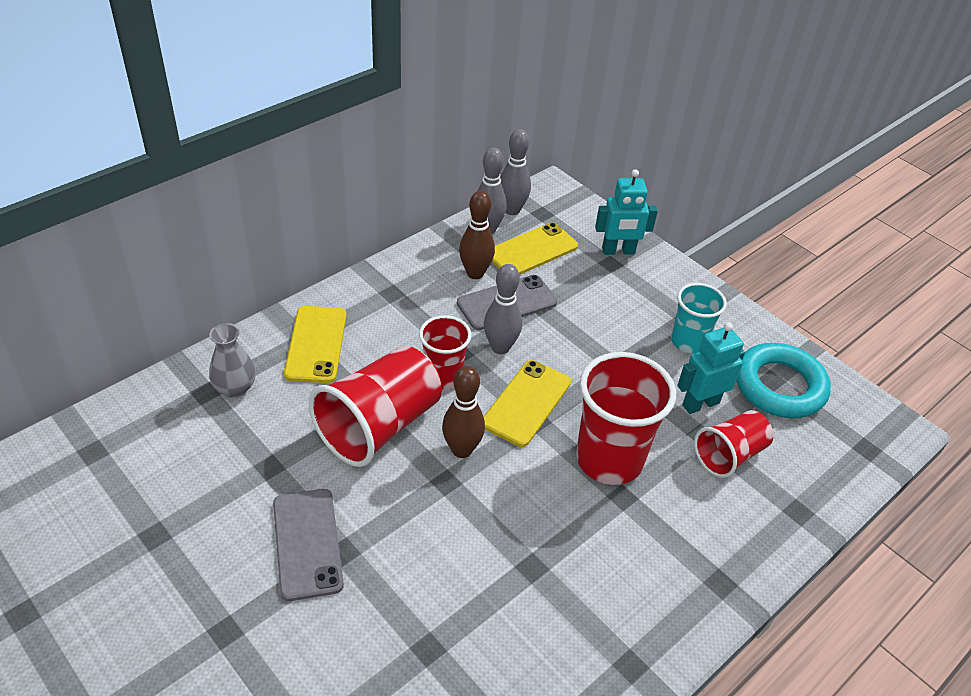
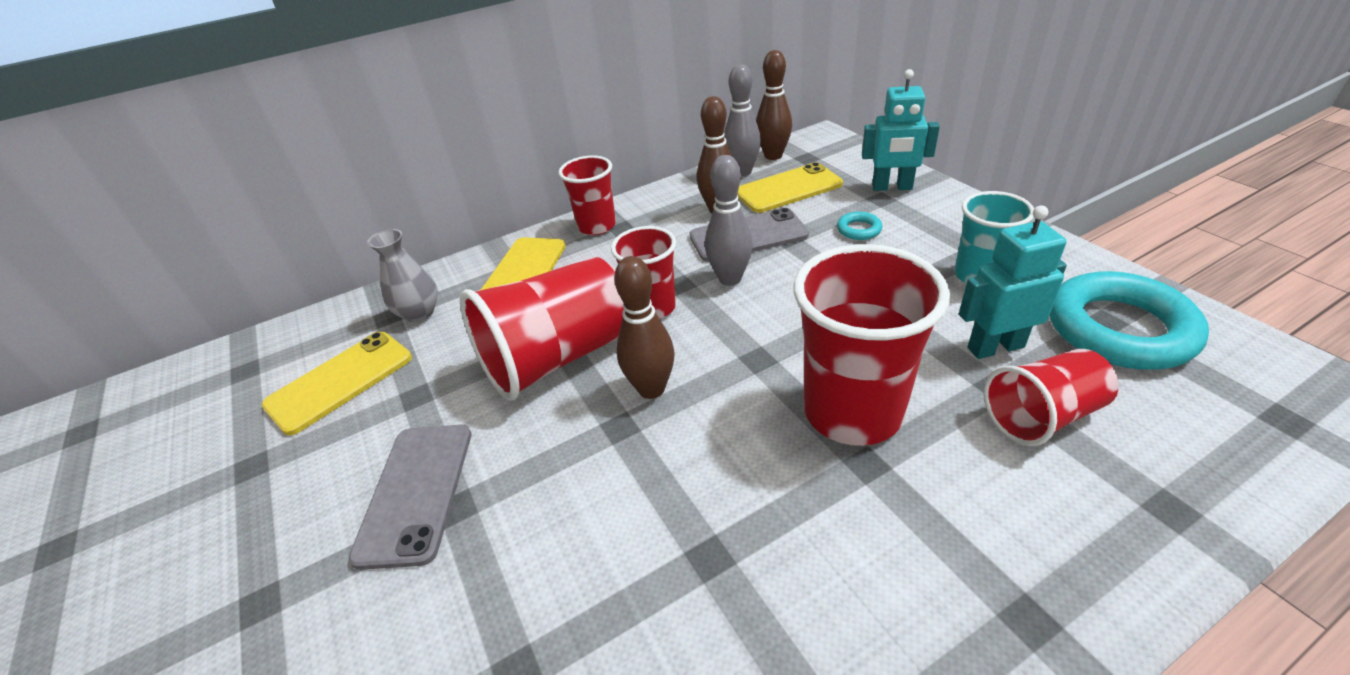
camera: 20 degrees right, 5 degrees down
yellow phone [484,360,571,447] -> yellow phone moved to [262,332,412,435]
grey bowling pin [500,129,531,215] -> brown bowling pin [756,50,792,160]
none -> red cup [558,155,616,235]
none -> turquoise ring [837,212,882,240]

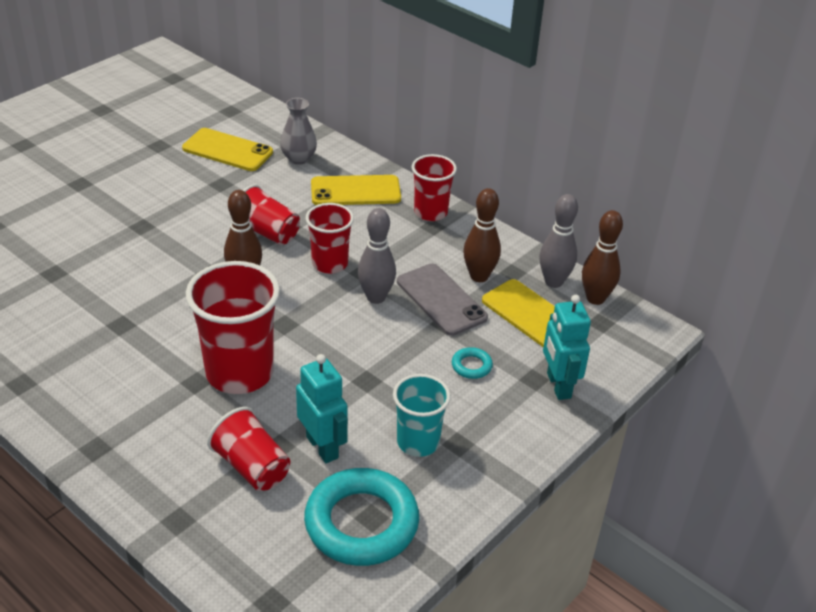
camera: 65 degrees right, 0 degrees up
grey phone [349,425,471,570] -> none
red cup [460,257,624,400] -> red cup [231,184,300,245], size x0.60

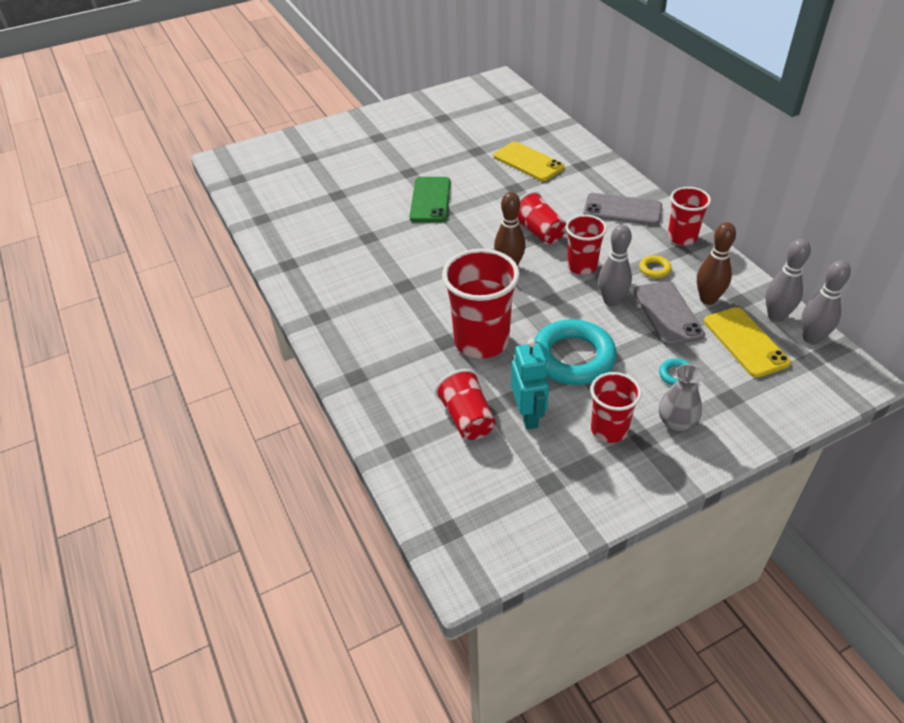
camera: 25 degrees right, 5 degrees up
grey vase [280,98,317,165] -> grey vase moved to [659,364,704,432]
turquoise ring [304,468,419,566] -> turquoise ring moved to [534,319,617,385]
yellow phone [311,175,401,205] -> grey phone [583,193,662,225]
turquoise cup [393,374,451,457] -> red cup [590,372,642,443]
turquoise robot [543,295,591,400] -> none
brown bowling pin [582,210,623,305] -> grey bowling pin [801,260,851,344]
none -> green phone [410,177,451,222]
none -> yellow ring [639,255,672,278]

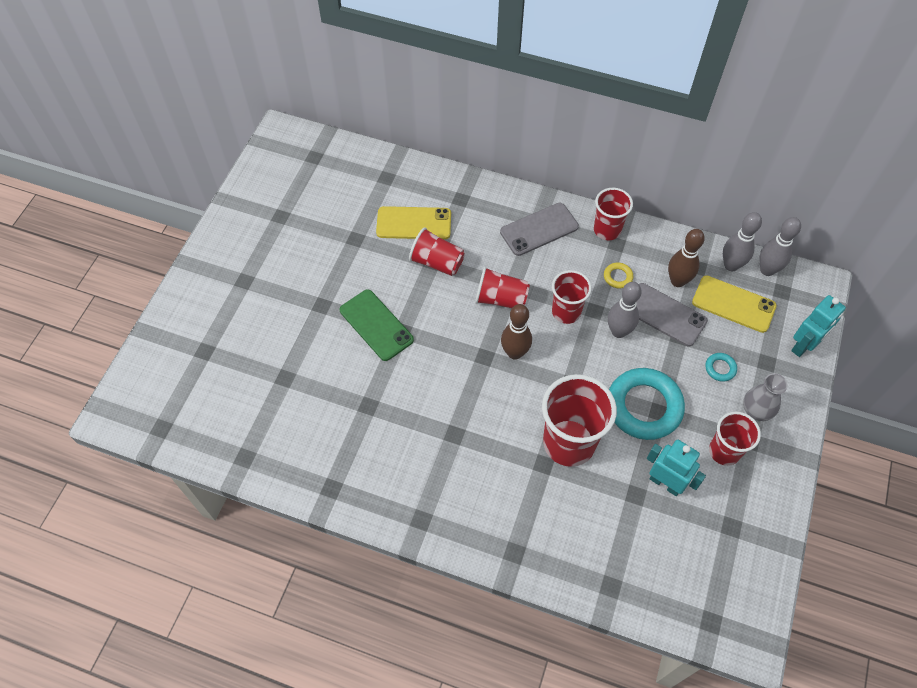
camera: 45 degrees left, 15 degrees up
red cup [435,369,495,440] -> red cup moved to [409,228,465,276]
none -> turquoise robot [791,295,846,357]

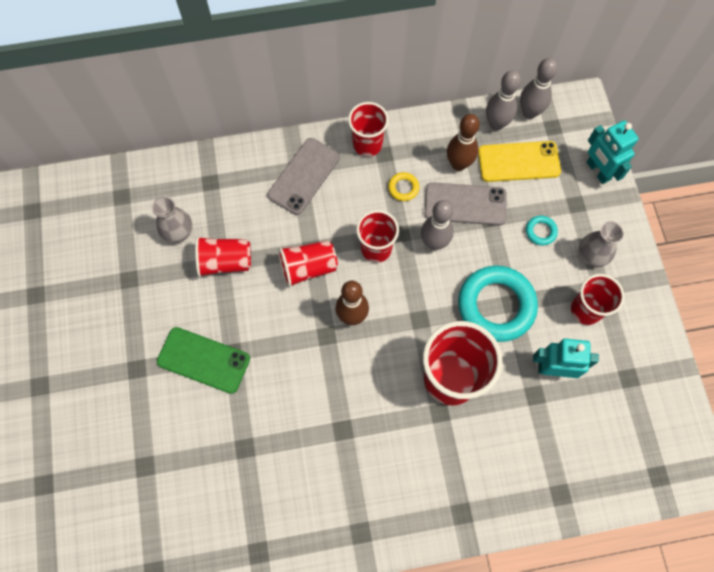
camera: 30 degrees left, 10 degrees up
yellow phone [376,206,451,240] -> grey vase [152,196,192,243]
turquoise robot [791,295,846,357] -> turquoise robot turned 135 degrees clockwise [587,120,639,184]

